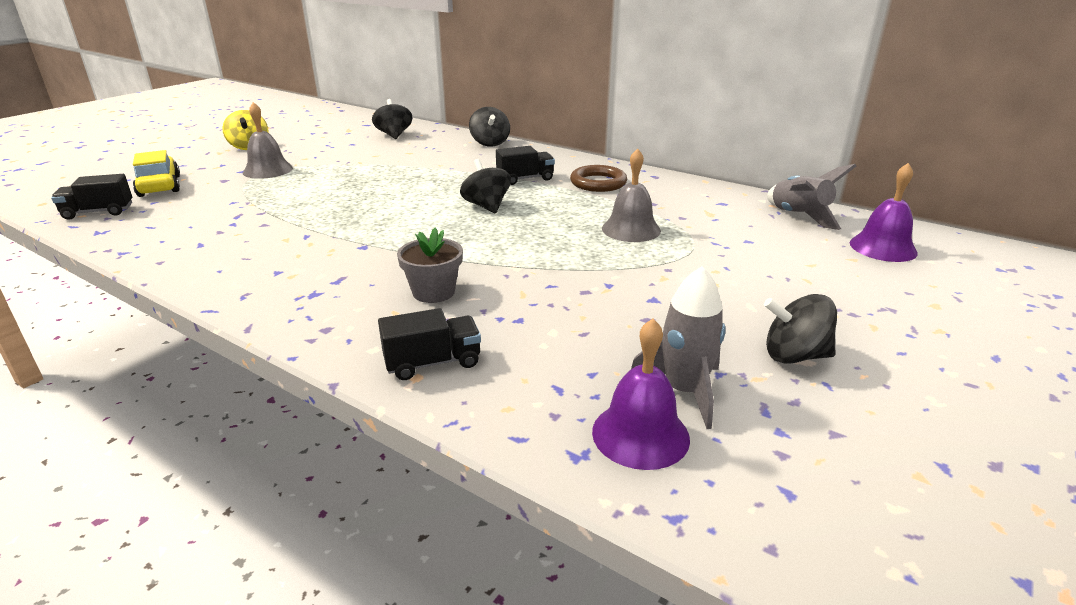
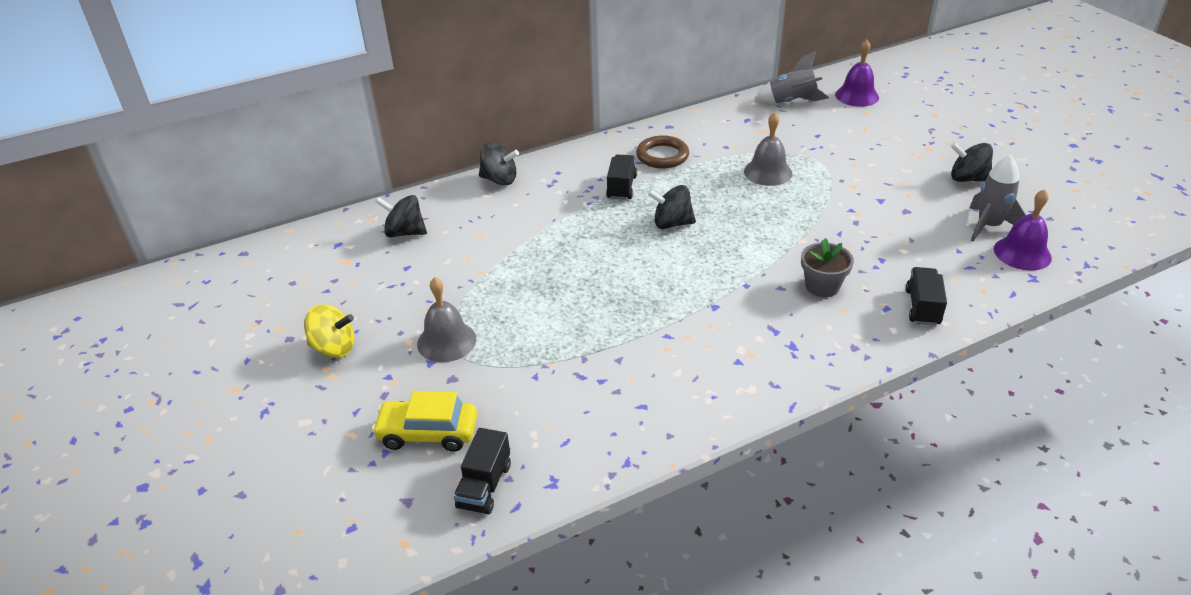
camera: 60 degrees left, 10 degrees up
black spinning top [764,294,837,364] -> black spinning top turned 75 degrees clockwise [950,142,993,182]

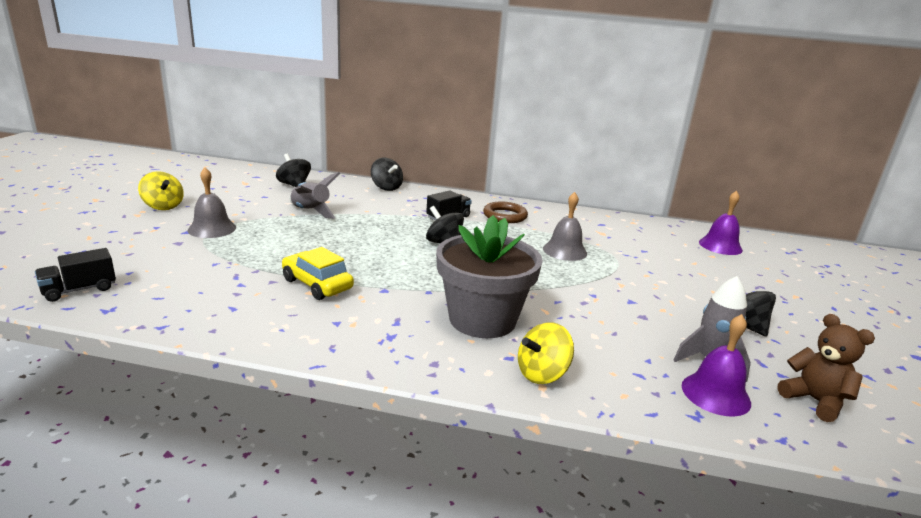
camera: 35 degrees right, 15 degrees down
yellow car [372,391,477,452] -> yellow car moved to [282,247,354,300]
grey rocket [755,51,829,103] -> grey rocket moved to [289,172,340,219]
grey flower pot [801,238,854,297] -> grey flower pot [436,215,543,338], size x1.98
black truck [906,267,947,326] -> yellow spinning top [518,322,574,384]
none -> brown teddy bear [778,314,875,422]

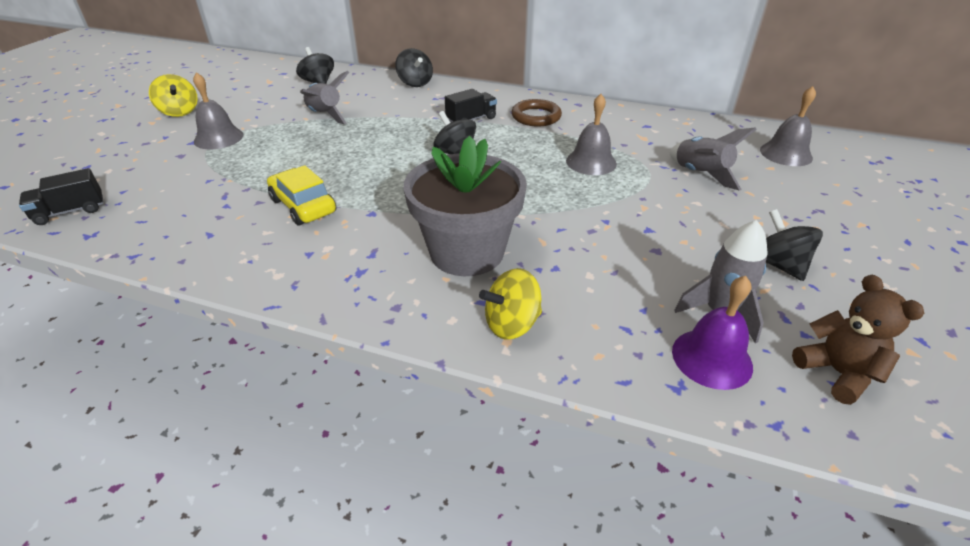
camera: 10 degrees right, 15 degrees up
purple bell [699,191,743,255] -> grey bell [760,86,816,166]
none -> grey rocket [669,127,757,191]

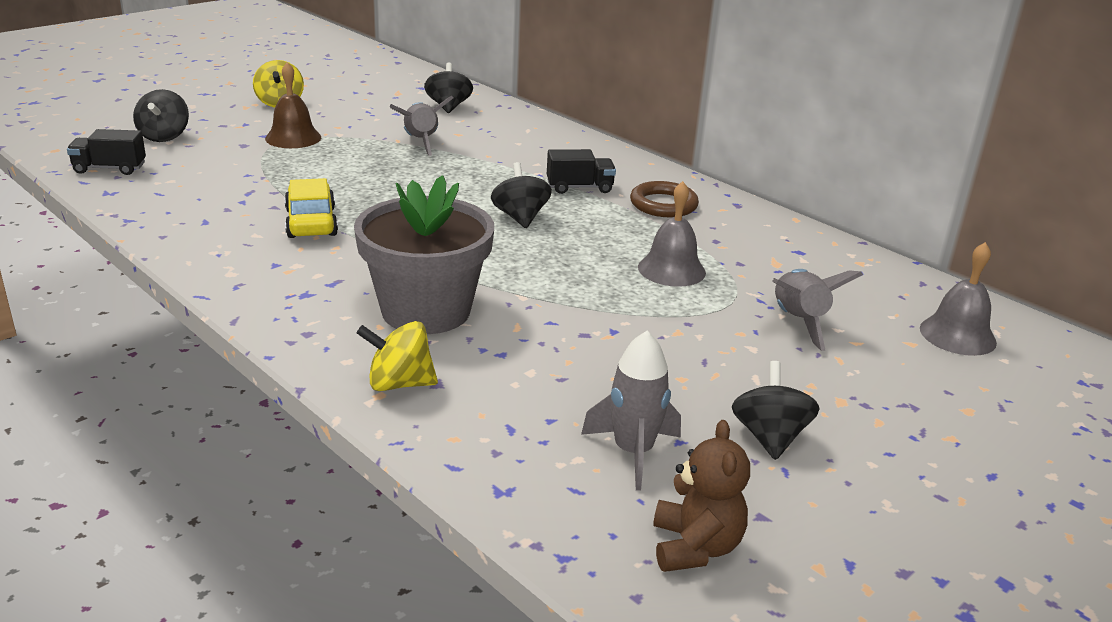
camera: 25 degrees right, 10 degrees down
grey bell [193,72,244,149] -> brown bell [265,62,321,148]
black spinning top [395,48,433,87] -> black spinning top moved to [133,89,189,142]
purple bell [672,276,753,390] -> none

